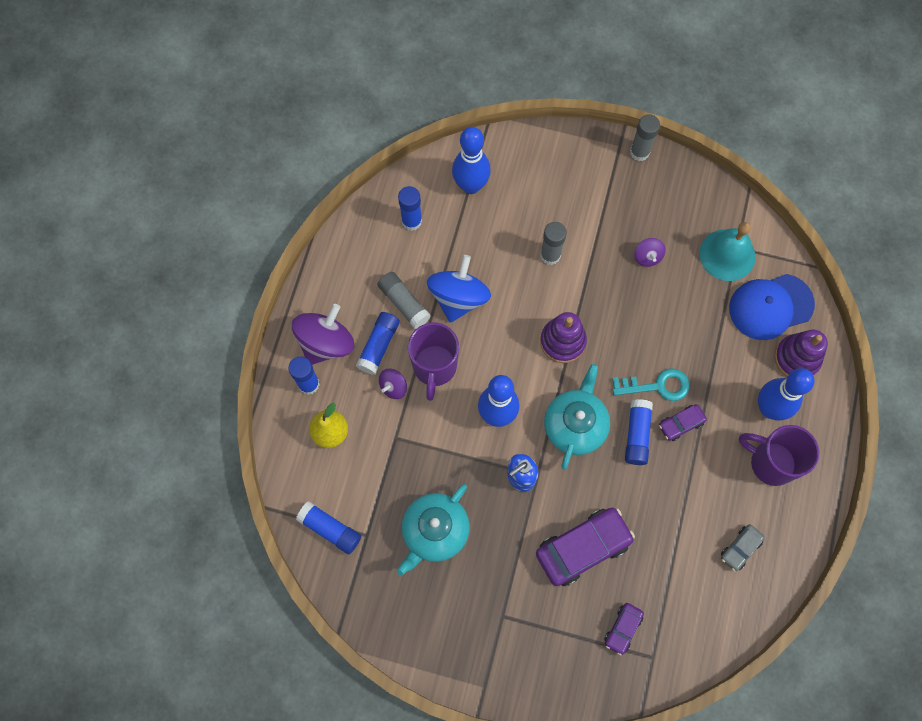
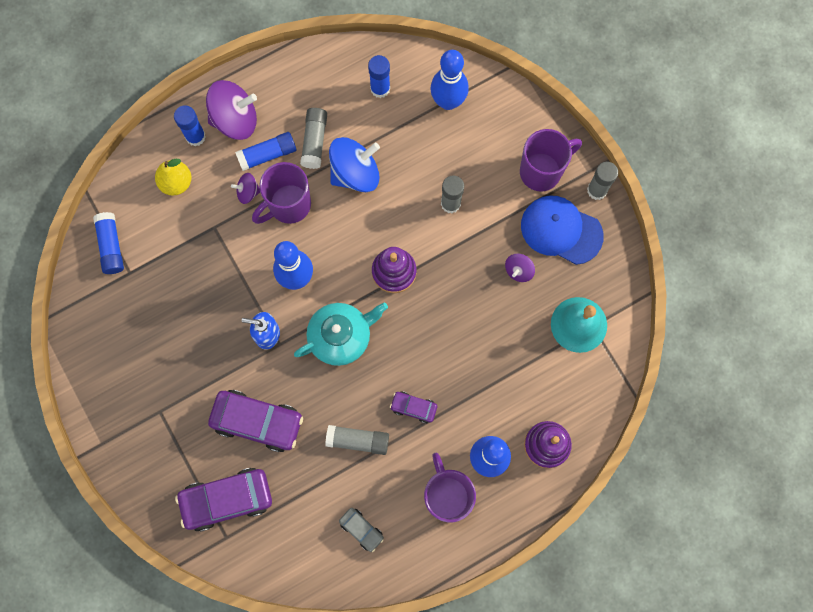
camera: 45 degrees right, 5 degrees up
turquoise teapot [397,484,470,576] -> none
purple car [604,603,644,656] -> purple car [175,468,272,532], size x1.97
turquoise key [612,368,690,401] -> none
blue glue stick [625,399,653,465] -> none
grey car [721,524,765,571] -> grey car turned 135 degrees counterclockwise [339,508,384,552]
blue cap [729,274,815,340] -> blue cap moved to [521,195,604,265]
none -> grey glue stick [325,425,389,455]
none -> purple mug [520,129,582,192]

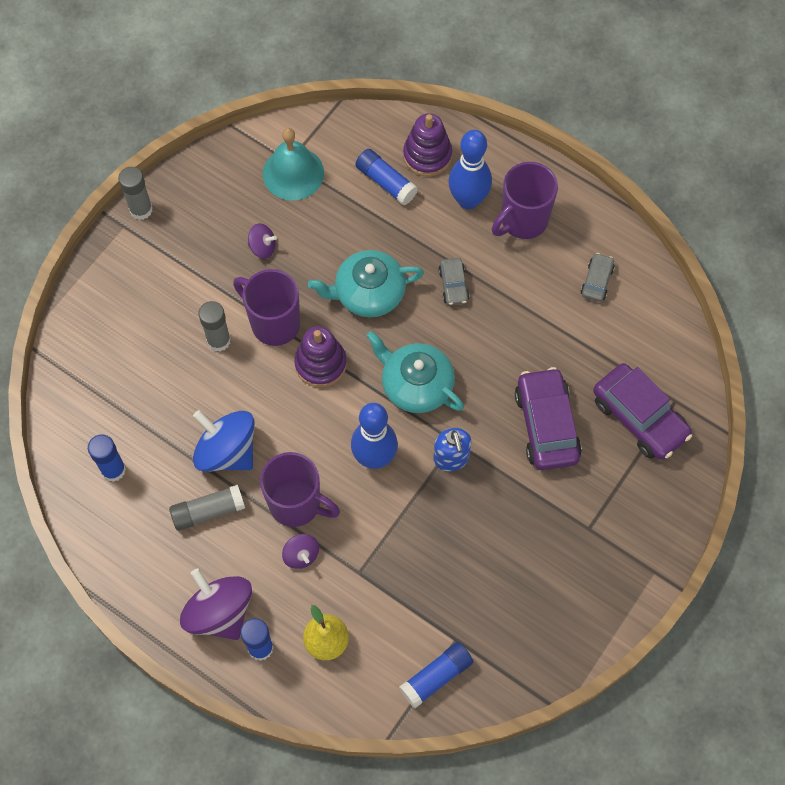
camera: 115 degrees left, 10 degrees down
blue glue stick [235,132,296,171] -> blue glue stick moved to [355,149,418,205]
grey glue stick [325,425,389,455] -> none
purple car [390,391,437,423] -> grey car [438,258,469,305]
blue bowling pin [430,50,469,110] -> none
purple mug [520,129,582,192] -> purple mug moved to [233,269,300,346]
blue cap [521,195,604,265] -> none
none -> turquoise teapot [308,250,424,317]

